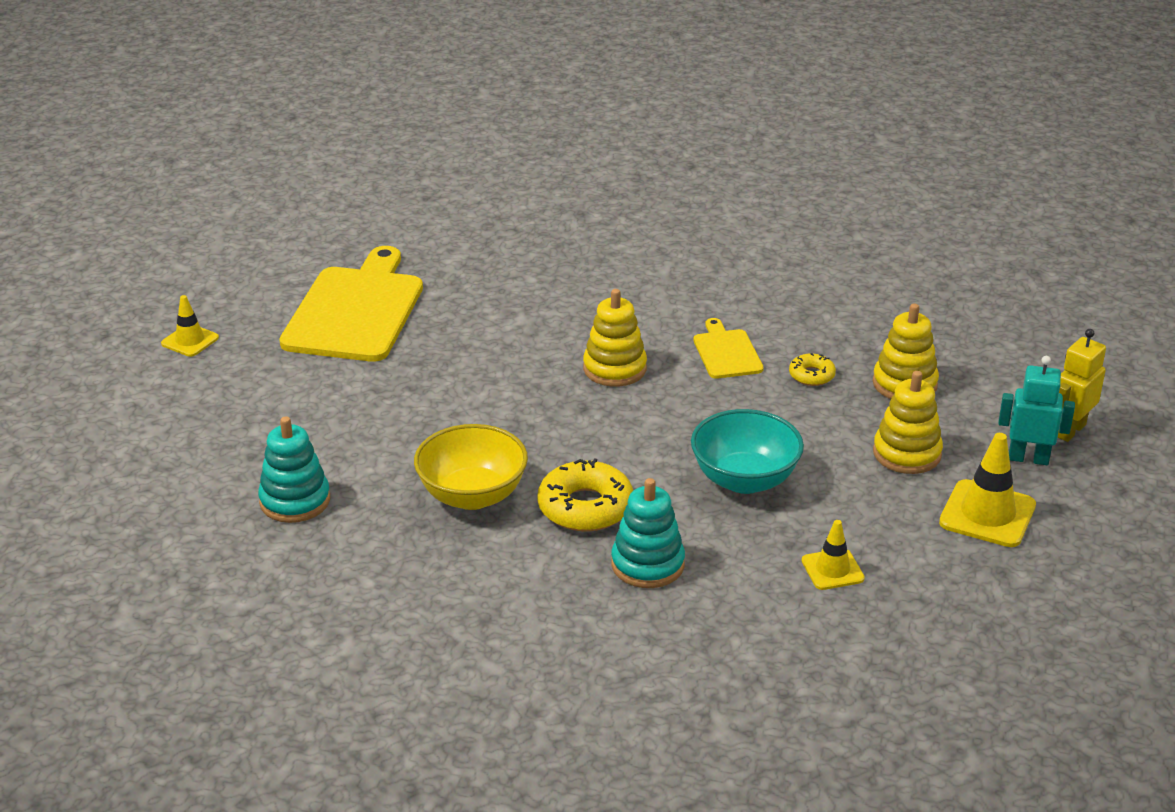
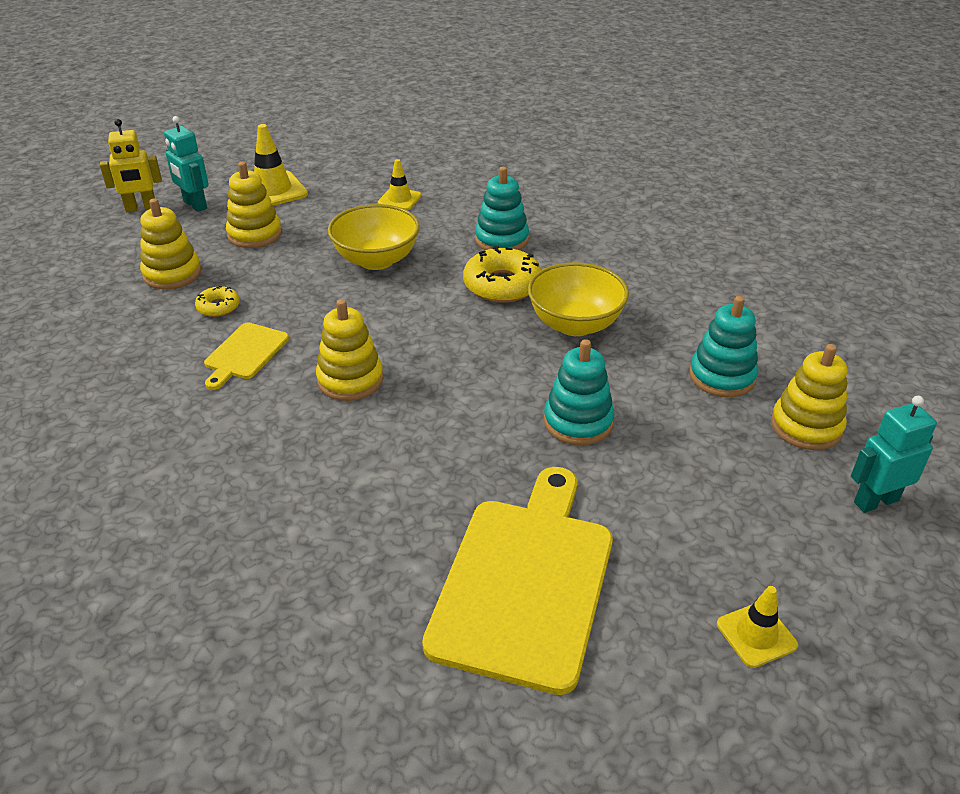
camera: 145 degrees left, 5 degrees up
yellow cutting board [279,246,423,362] -> yellow cutting board turned 150 degrees clockwise [422,467,613,695]
turquoise bowl [691,409,804,494] -> yellow bowl [328,204,420,270]
none -> turquoise stacking toy [544,339,615,445]
none -> yellow stacking toy [771,344,847,450]
none -> turquoise robot [851,396,937,513]

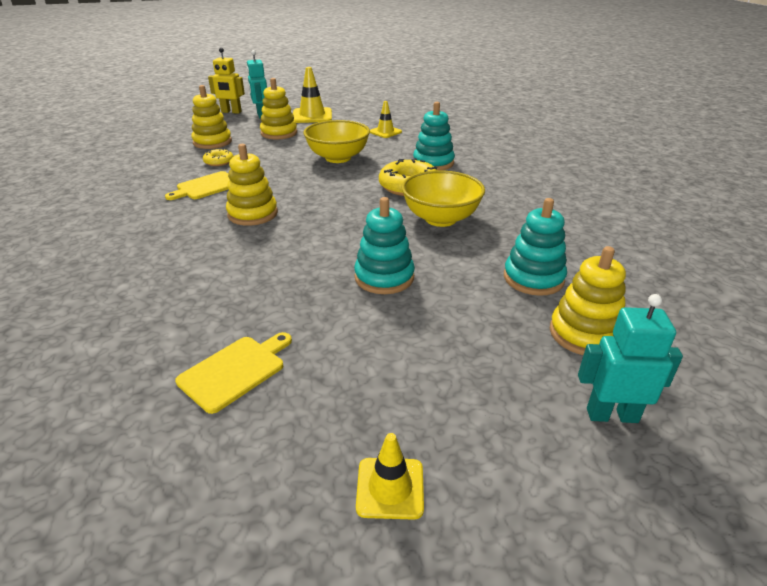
camera: 25 degrees right, 5 degrees down
yellow cutting board [422,467,613,695] -> yellow cutting board [175,332,292,414], size x0.49

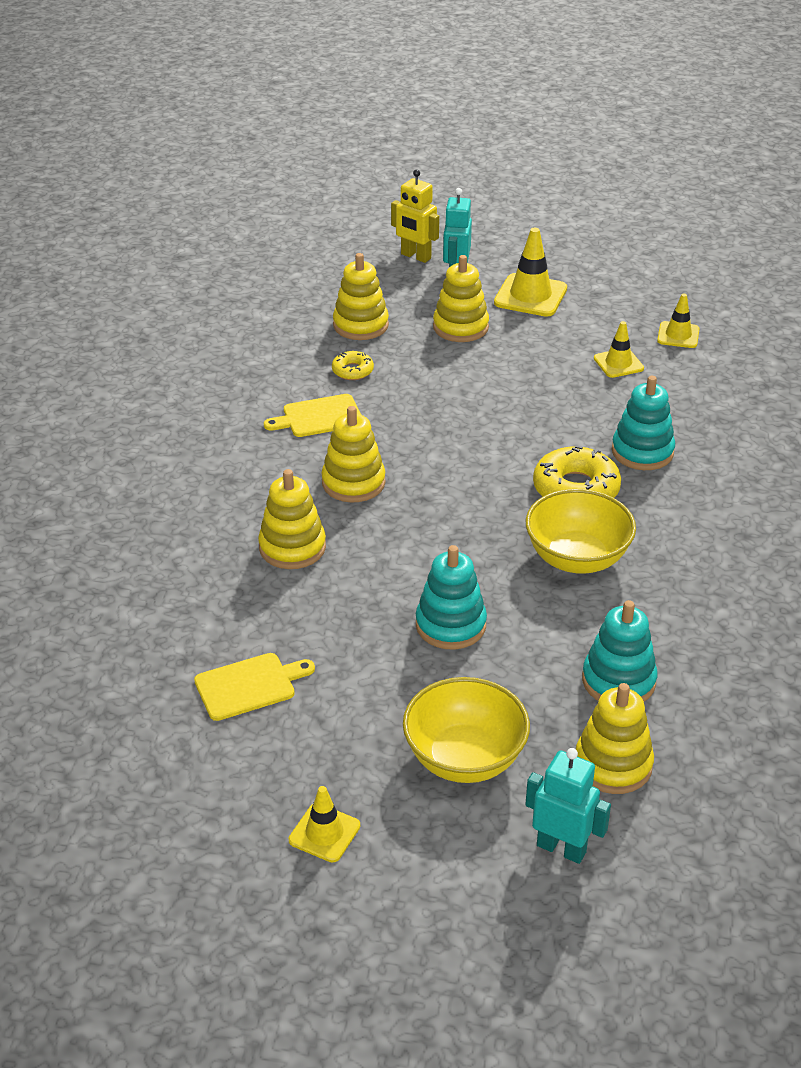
camera: 25 degrees right, 5 degrees up
yellow bowl [303,120,370,163] -> yellow bowl moved to [403,677,530,783]
none -> yellow stacking toy [258,469,326,569]
none -> yellow traffic cone [657,294,700,348]

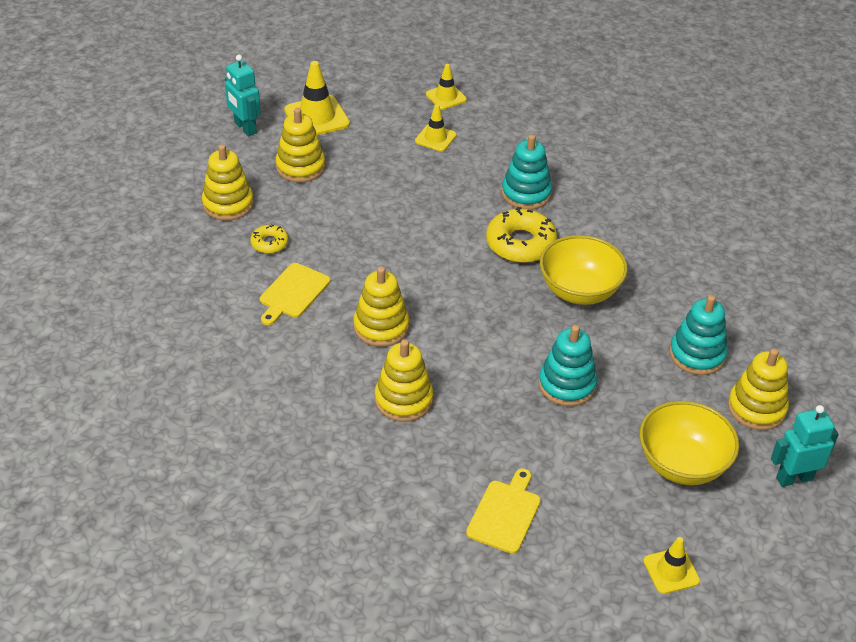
camera: 45 degrees left, 5 degrees up
yellow robot [391,169,439,263] -> none

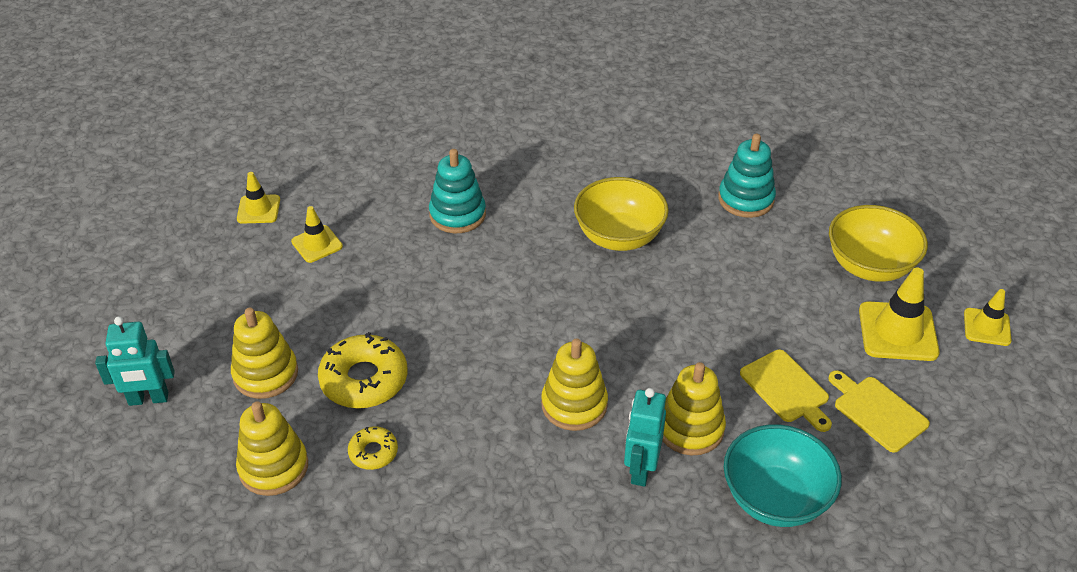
camera: 60 degrees left, 0 degrees up
yellow cutting board [260,263,330,325] -> yellow cutting board moved to [740,350,832,432]
yellow traffic cone [284,61,350,135] -> yellow traffic cone moved to [859,267,940,361]
yellow donut [486,207,557,263] -> yellow donut moved to [318,332,407,408]
turquoise stacking toy [539,325,597,406] -> none
yellow stacking toy [728,348,789,430] -> none
turquoise robot [771,405,839,487] -> turquoise robot moved to [624,388,666,487]
none -> turquoise bowl [724,424,842,527]

